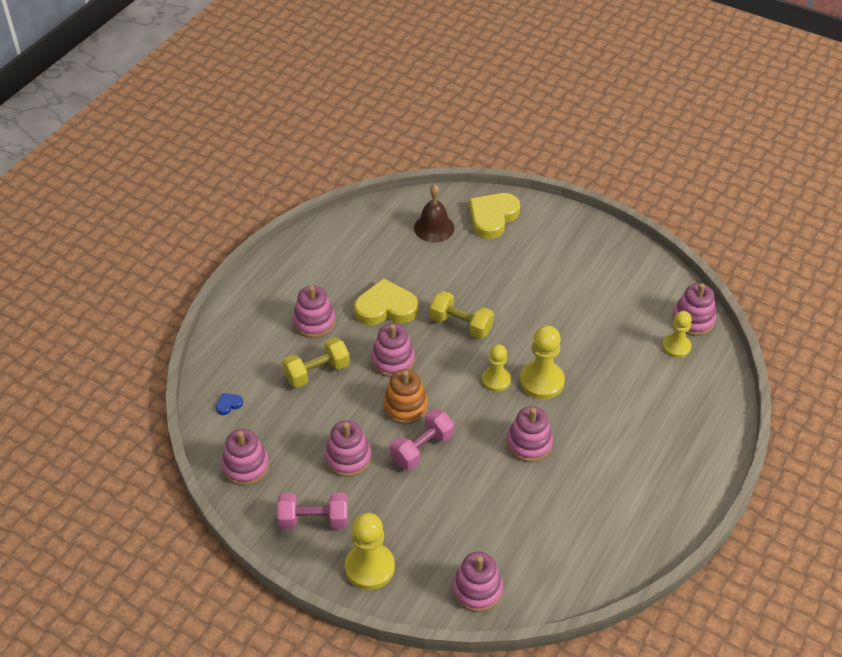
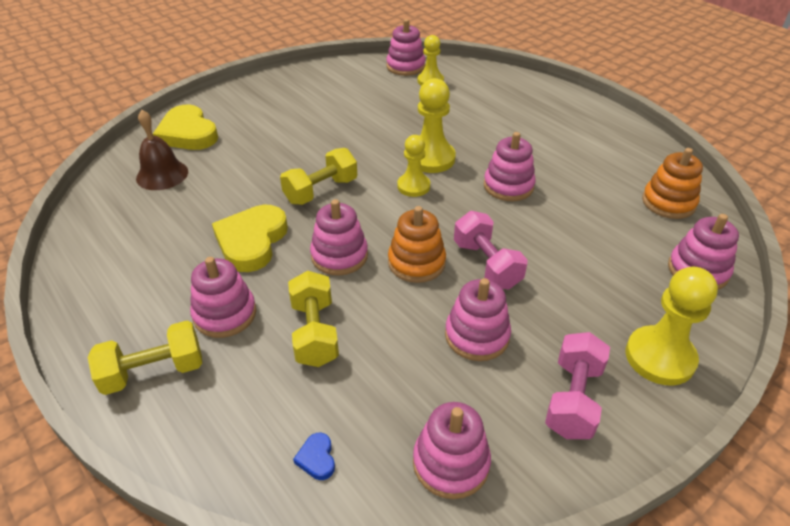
camera: 70 degrees left, 5 degrees down
none -> yellow dumbbell [88,321,202,395]
none -> orange stacking toy [642,148,703,219]

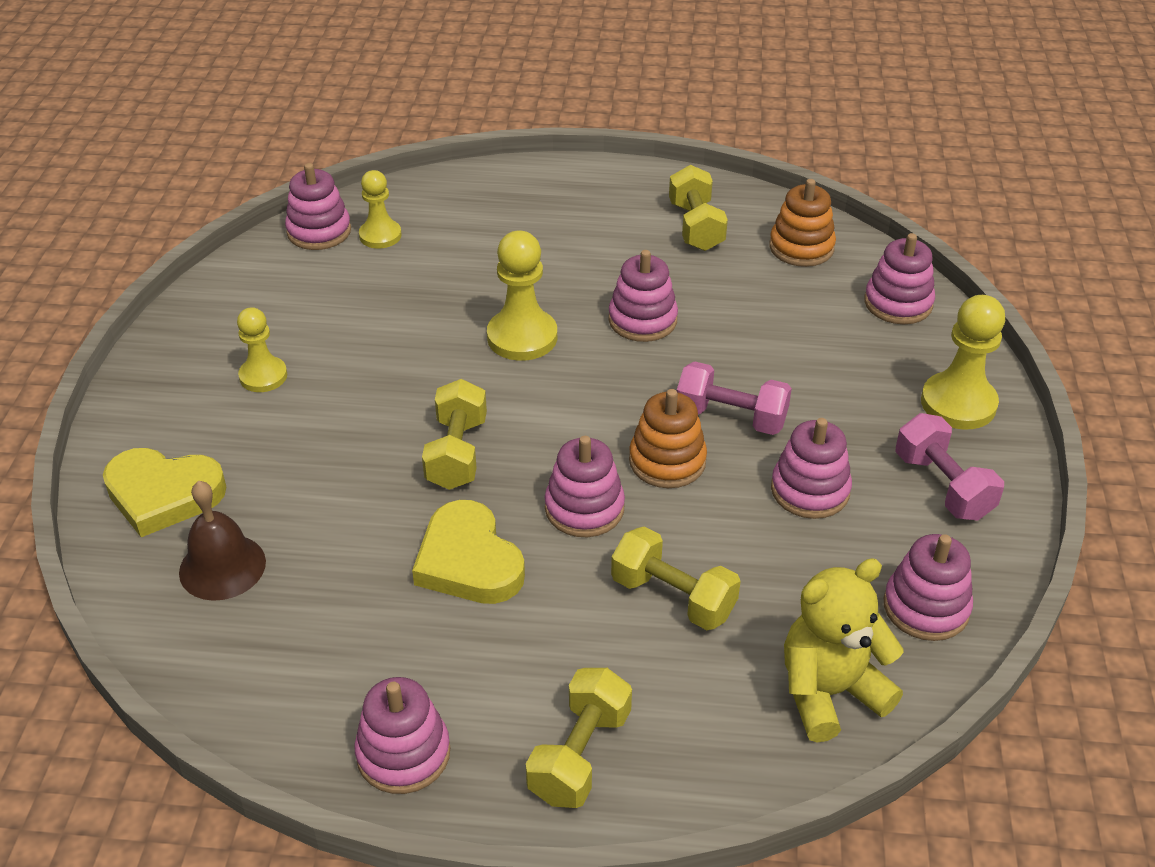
camera: 45 degrees left, 0 degrees up
pink stacking toy [190,257,256,338] -> pink stacking toy moved to [354,677,450,794]
blue heart [293,433,335,480] -> yellow teddy bear [784,558,904,742]
yellow pawn [397,135,430,197] -> yellow pawn moved to [237,307,287,392]
none -> yellow dumbbell [669,165,728,251]

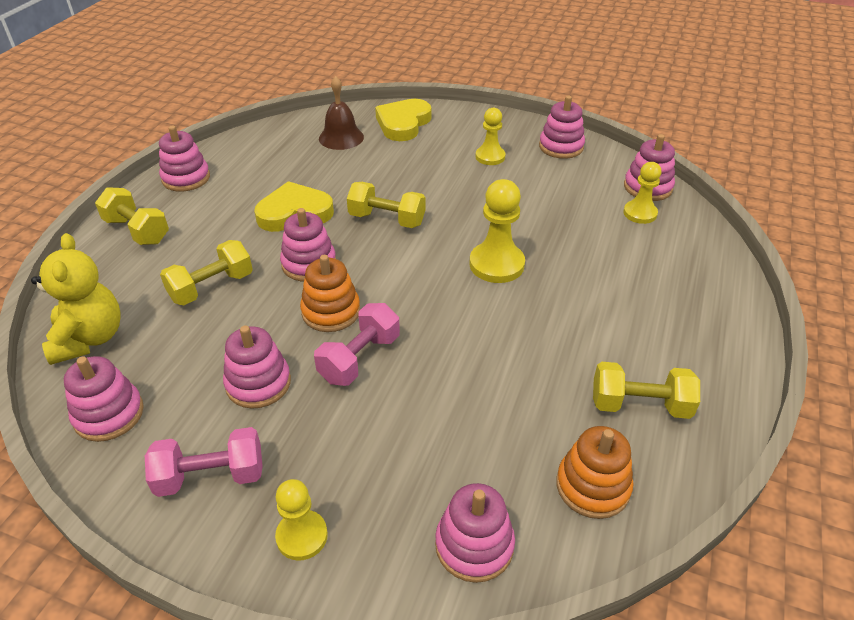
camera: 105 degrees right, 0 degrees up
pink stacking toy [608,250,678,342] -> pink stacking toy moved to [539,96,585,159]
yellow pawn [921,295,1005,430] -> yellow pawn [275,479,328,561], size x0.65

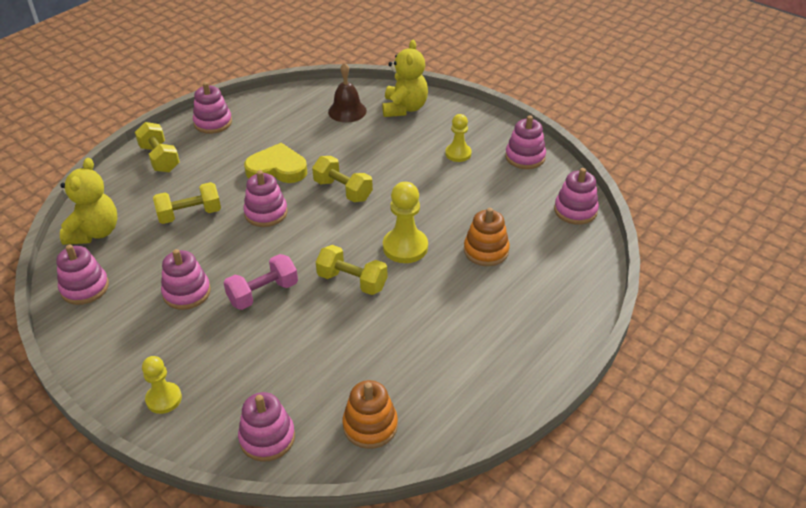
camera: 20 degrees right, 0 degrees up
pink dumbbell [145,427,263,497] -> none
orange stacking toy [300,255,360,332] -> orange stacking toy moved to [464,208,510,266]
yellow heart [375,99,431,141] -> yellow teddy bear [382,40,428,117]
yellow dumbbell [593,362,700,419] -> yellow dumbbell moved to [316,245,387,295]
yellow pawn [623,162,661,224] -> none

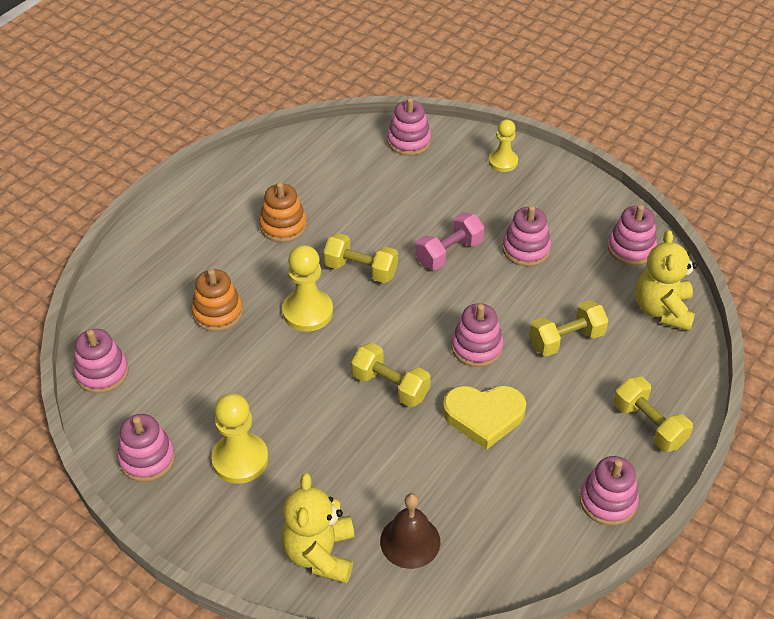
camera: 175 degrees right, 5 degrees up
orange stacking toy [342,380,398,449] -> orange stacking toy moved to [259,182,307,242]
yellow pawn [445,114,472,162] -> yellow pawn [211,393,269,484], size x1.54

